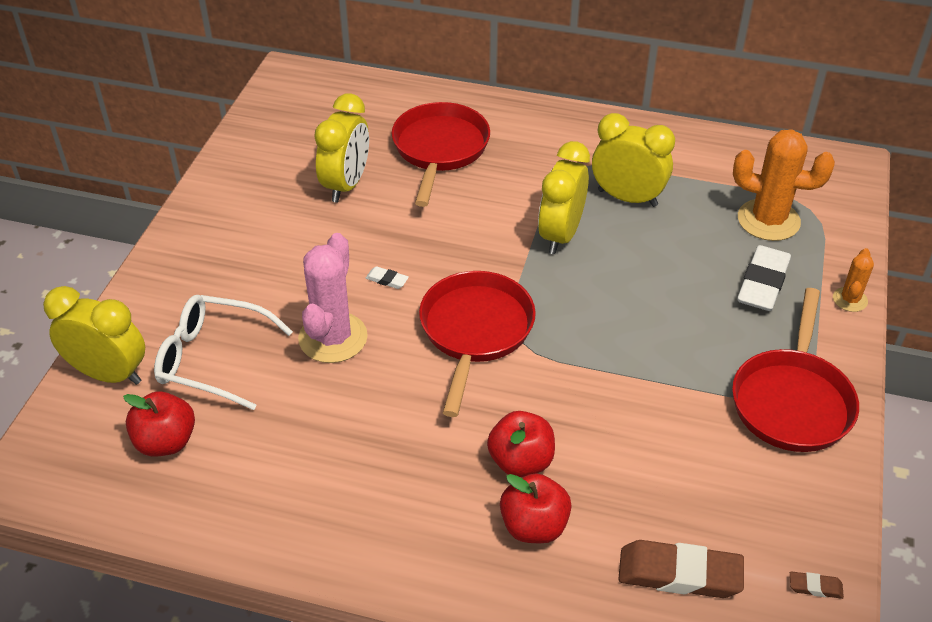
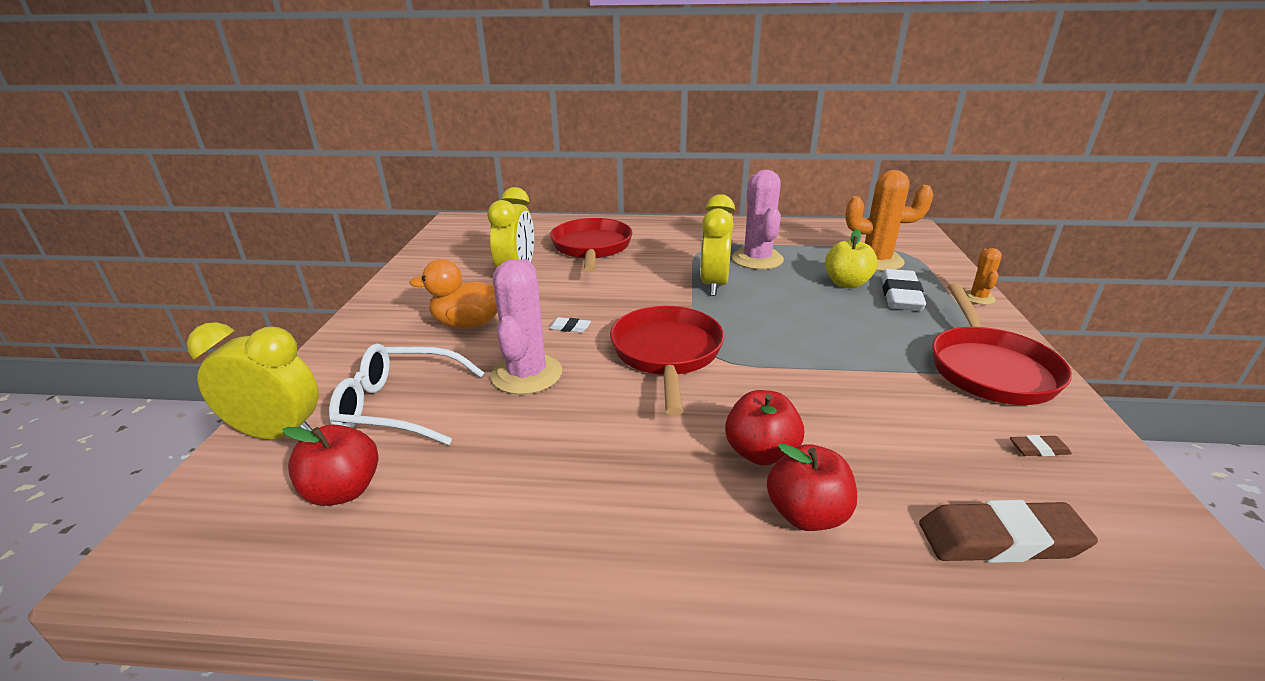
camera: 10 degrees left, 15 degrees down
yellow clock [592,113,675,207] -> pink cactus [732,170,784,270]
brown eraser [790,571,844,599] -> brown eraser moved to [1010,435,1072,456]
none -> orange duck [409,259,498,329]
none -> yellow apple [825,229,878,288]

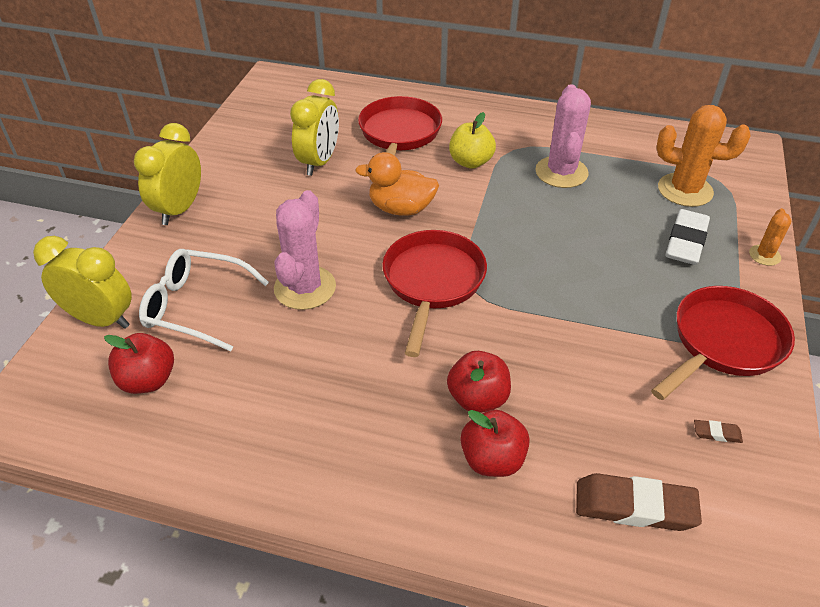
camera: 10 degrees right, 15 degrees up
orange duck [409,259,498,329] -> orange duck moved to [355,152,439,216]
white eraser [549,317,591,333] -> none
yellow clock [700,194,735,296] -> yellow clock moved to [134,123,201,225]
yellow apple [825,229,878,288] -> yellow apple moved to [449,112,496,169]
red pan [932,283,1072,405] -> red pan turned 150 degrees counterclockwise [651,286,795,400]

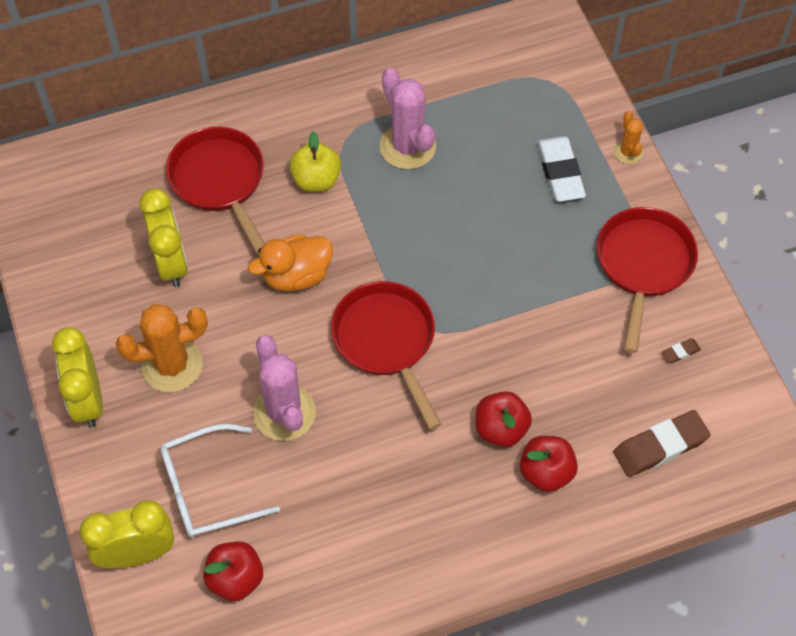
camera: 35 degrees left, 15 degrees up
orange cactus [656,105,750,207] -> orange cactus moved to [116,304,208,392]

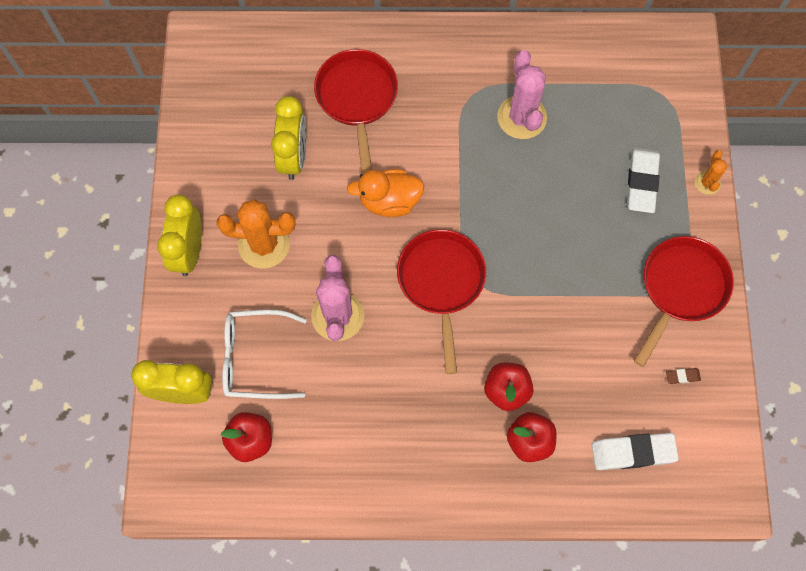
camera: 20 degrees right, 10 degrees up
yellow apple [290,131,341,192] -> none
brown eraser [613,410,711,477] -> white eraser [592,433,679,470]

